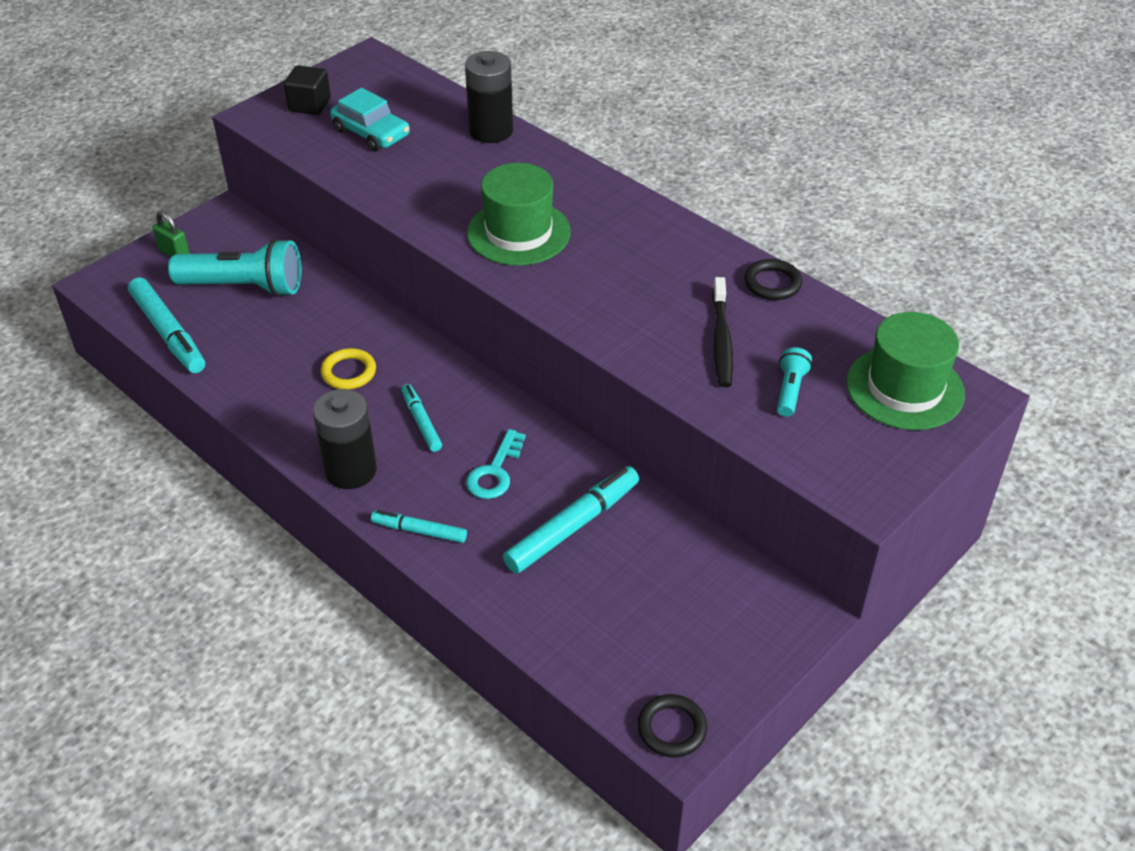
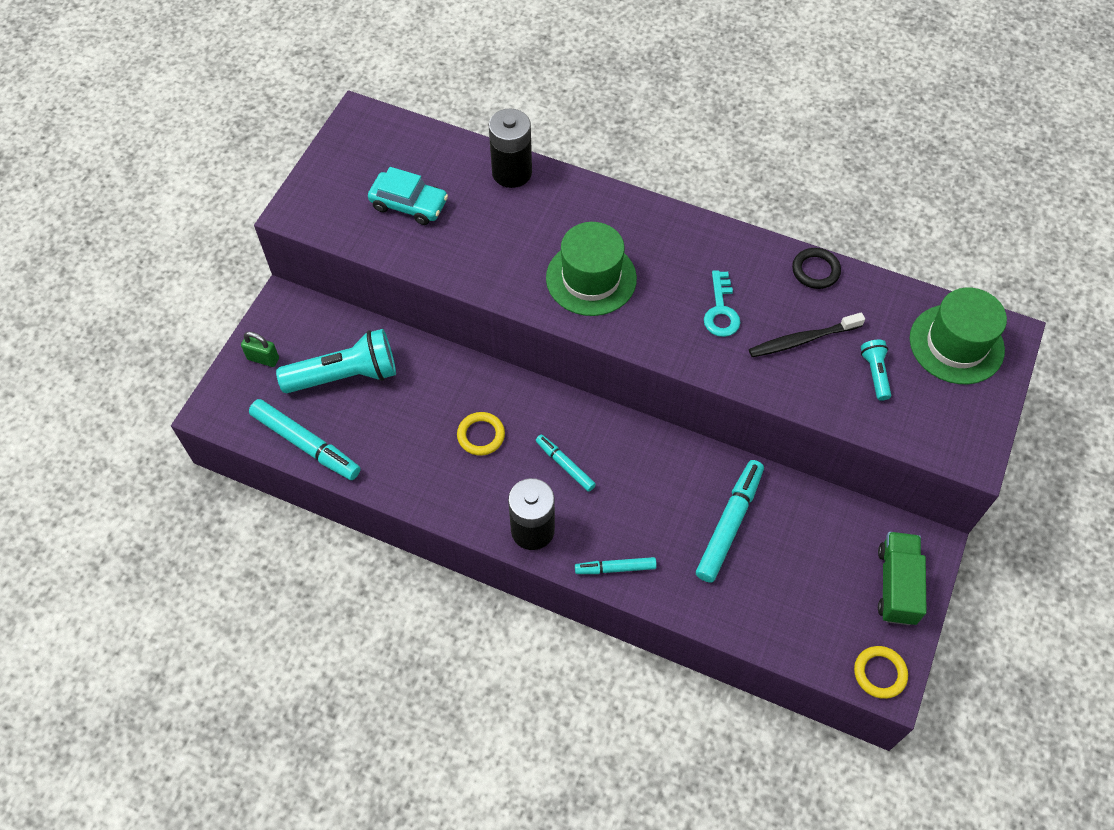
camera: 20 degrees left, 15 degrees up
black cube [284,65,331,115] -> none
turquoise key [466,429,525,499] -> turquoise key moved to [704,270,740,337]
black ring [637,694,707,757] -> yellow ring [854,646,908,699]
black toothbrush [712,277,733,387] -> black toothbrush turned 90 degrees clockwise [749,313,865,357]
none -> green truck [878,532,927,625]

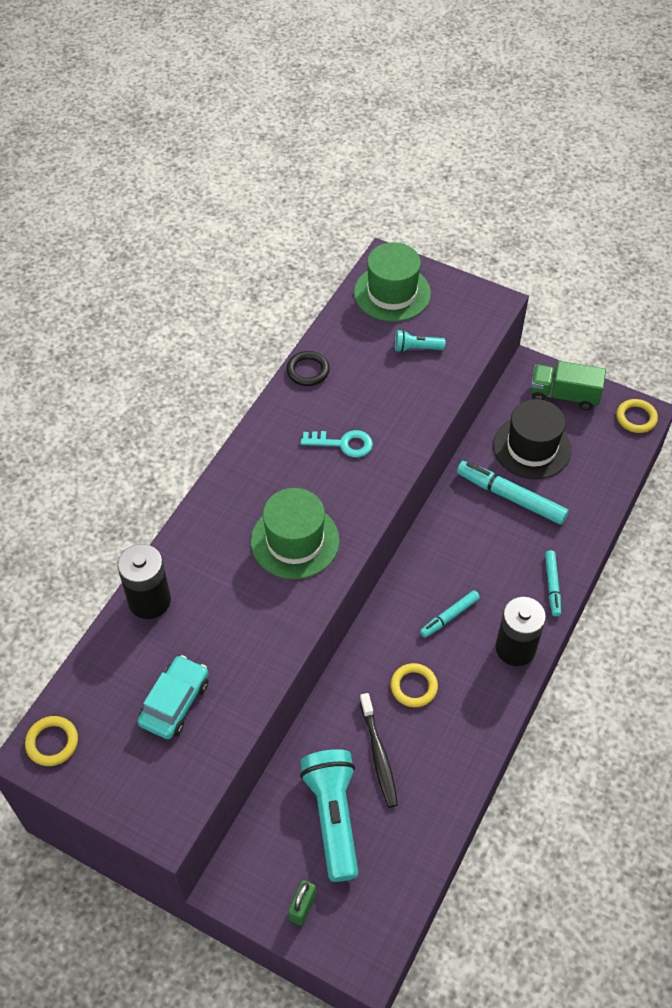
camera: 85 degrees left, 5 degrees down
turquoise marker [249,399,361,480] -> none
black toothbrush [749,313,865,357] -> black toothbrush moved to [360,693,398,808]
none -> yellow ring [25,716,78,766]
none -> black hat [493,399,571,479]

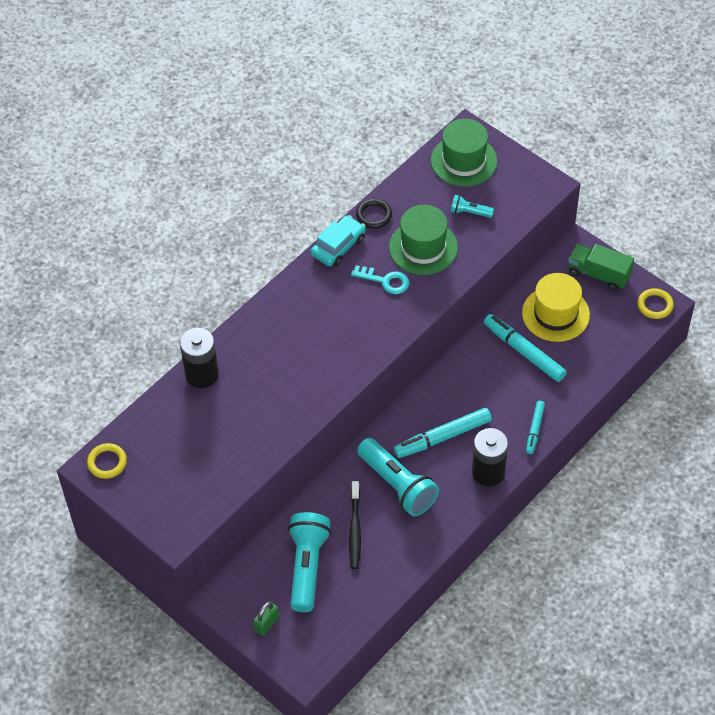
camera: 15 degrees right, 0 degrees up
turquoise car [137,655,209,739] -> turquoise car moved to [311,215,366,267]
green hat [251,488,340,579] -> green hat moved to [389,205,458,275]
yellow ring [391,663,438,707] -> turquoise flashlight [357,438,439,516]
turquoise marker [420,590,480,638] -> turquoise marker [394,408,492,458], size x1.73
black hat [493,399,571,479] -> yellow hat [522,273,590,342]

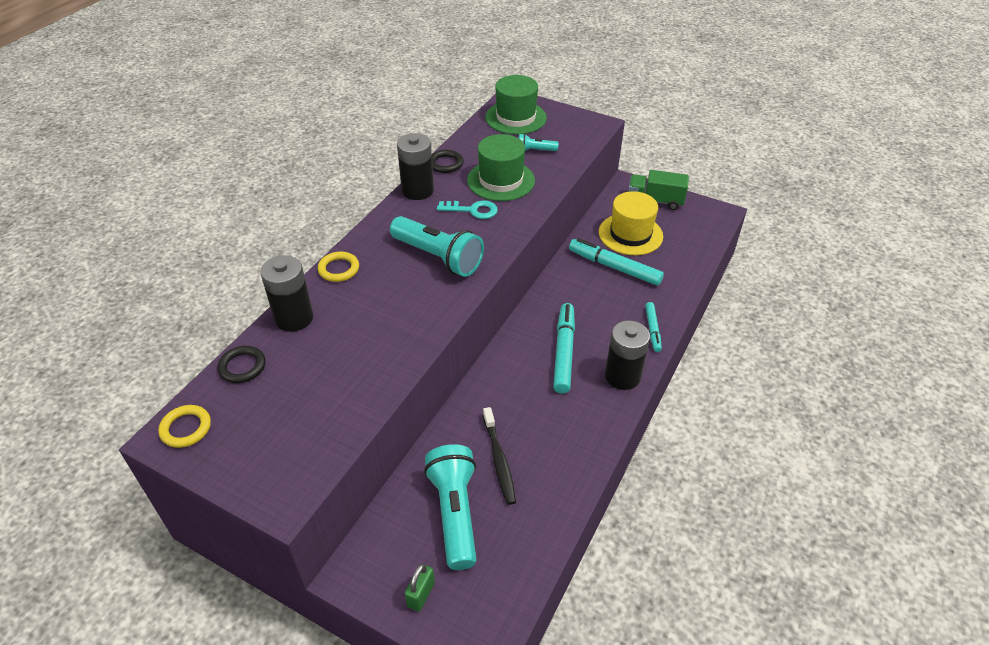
camera: 15 degrees left, 10 degrees down
turquoise car [311,215,366,267] -> black battery [397,133,434,200]
turquoise flashlight [357,438,439,516] -> turquoise flashlight moved to [390,216,484,277]
turquoise marker [394,408,492,458] -> turquoise marker turned 135 degrees clockwise [553,303,575,393]
yellow ring [637,288,674,319] -> yellow ring moved to [317,252,359,282]
none -> black ring [217,346,266,383]

